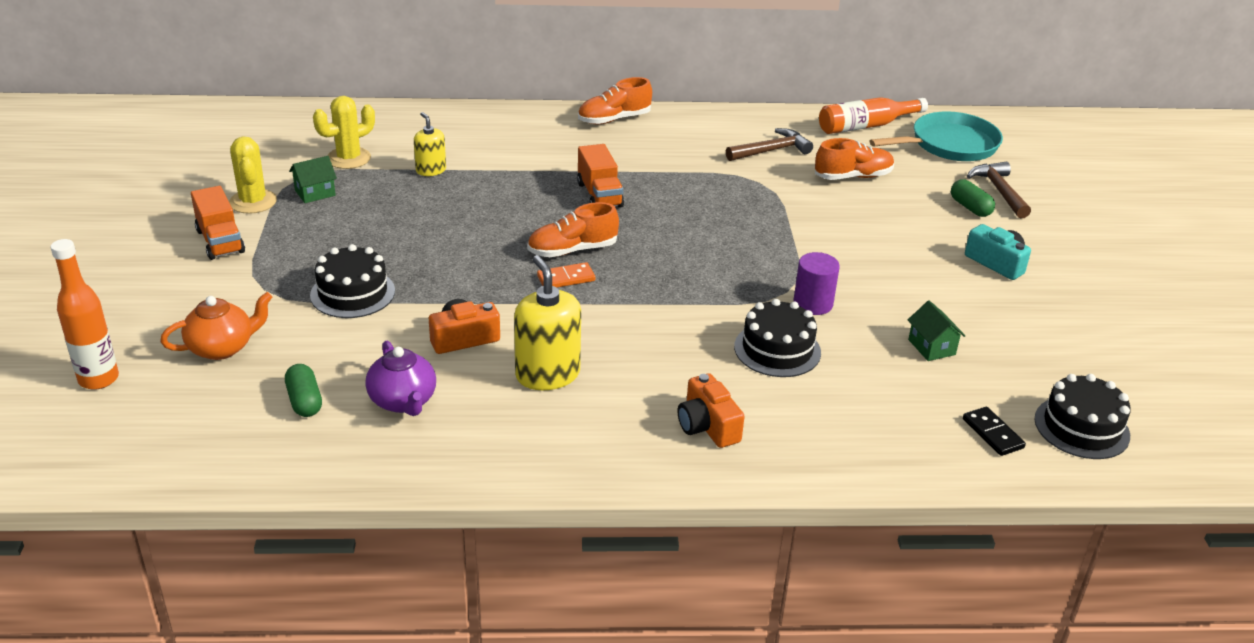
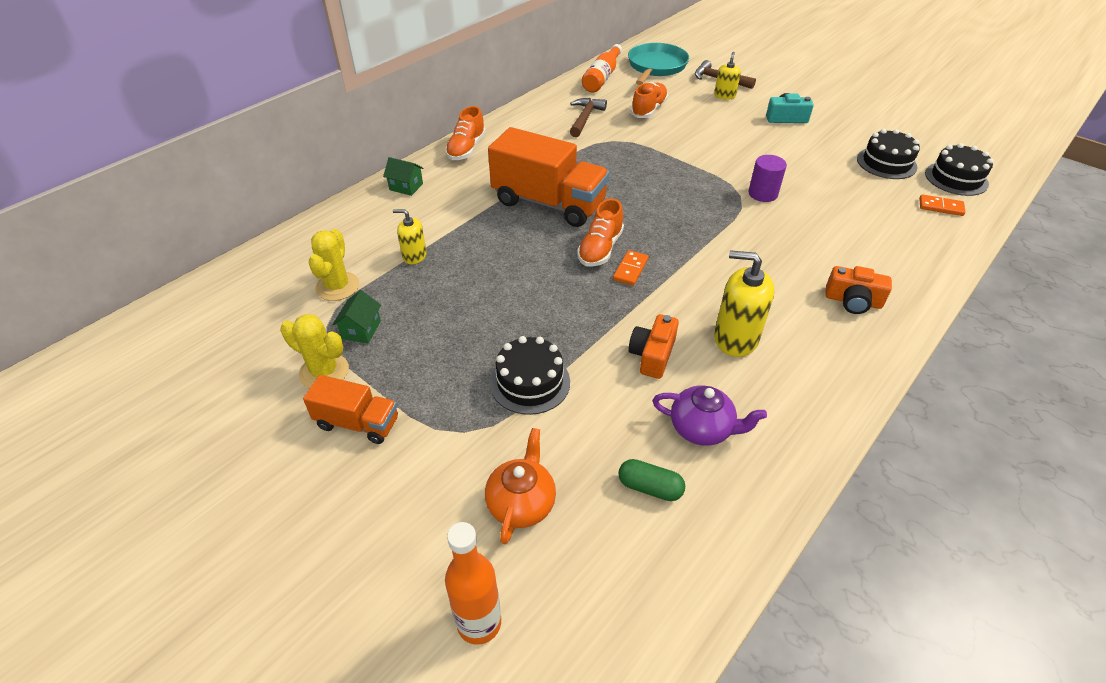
camera: 45 degrees left, 10 degrees up
orange truck [577,144,624,208] -> orange truck [488,127,610,227], size x1.86
black cake [734,299,821,377] -> black cake moved to [857,129,920,179]
green house [908,300,966,361] -> green house moved to [383,157,424,196]
green capsule [951,179,995,217] -> yellow soap dispenser [714,52,741,100]
black domino [963,407,1026,456] -> orange domino [919,194,966,216]

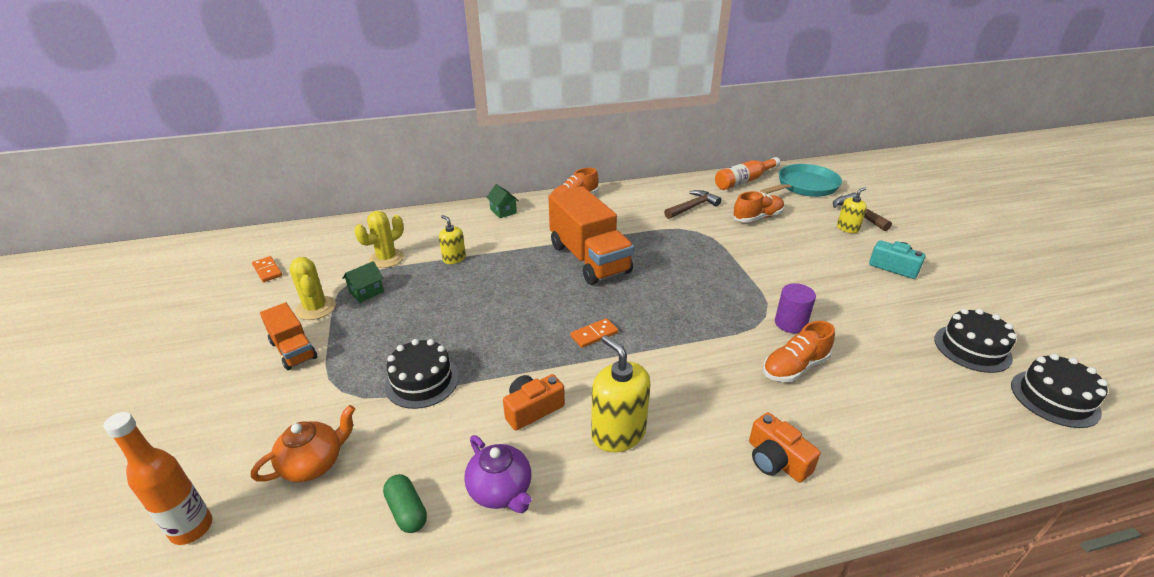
camera: 35 degrees right, 10 degrees down
orange shoe [577,198,624,267] -> orange shoe moved to [763,321,835,382]
orange domino [919,194,966,216] -> orange domino moved to [252,256,282,282]

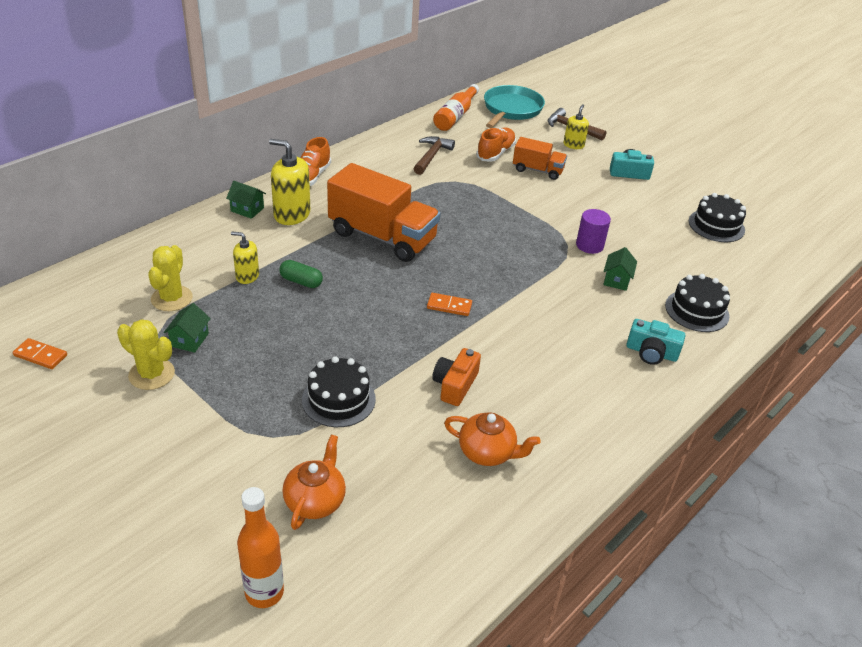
camera: 35 degrees left, 5 degrees up
orange truck [260,303,317,370] -> orange truck moved to [513,137,567,180]
green capsule [383,474,427,533] -> green capsule moved to [279,260,323,288]
purple teapot [464,435,532,513] -> orange teapot [444,412,541,466]
orange domino [570,318,618,348] -> orange domino turned 75 degrees clockwise [427,293,472,316]
yellow soap dispenser [591,335,650,452] -> yellow soap dispenser moved to [269,139,310,225]
orange camera [749,412,821,483] -> turquoise camera [627,319,685,365]
orange shoe [763,321,835,382] -> green house [603,247,637,291]
black cake [1011,354,1108,428] -> black cake moved to [665,274,730,332]

